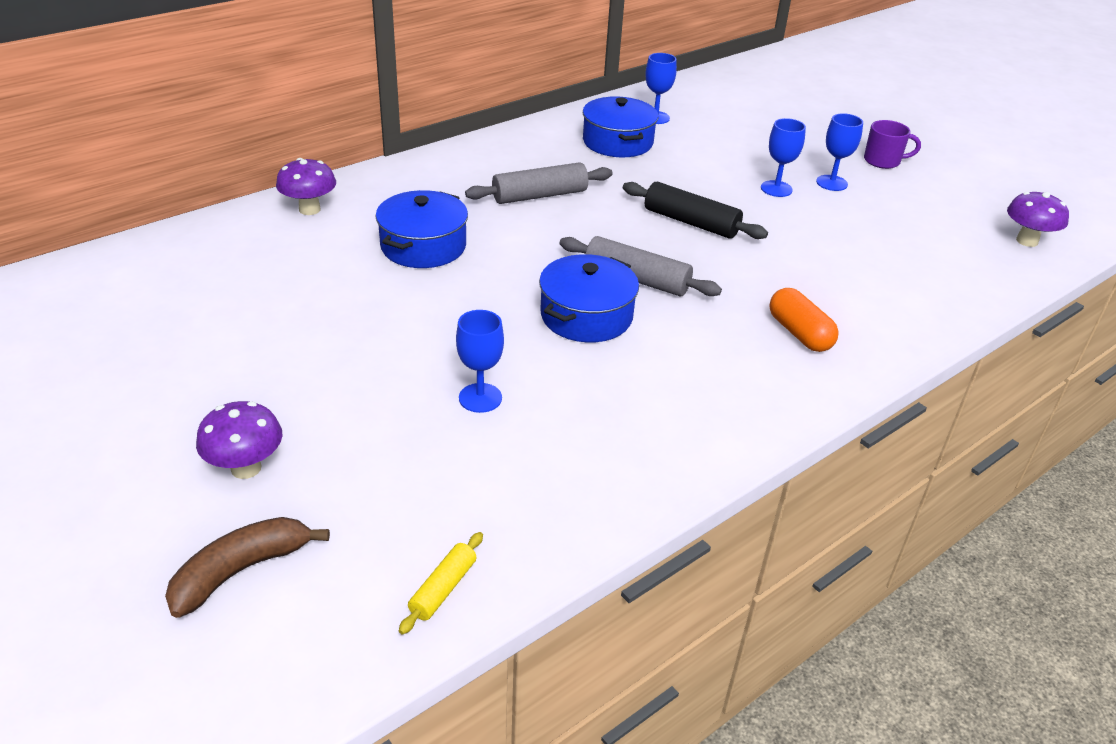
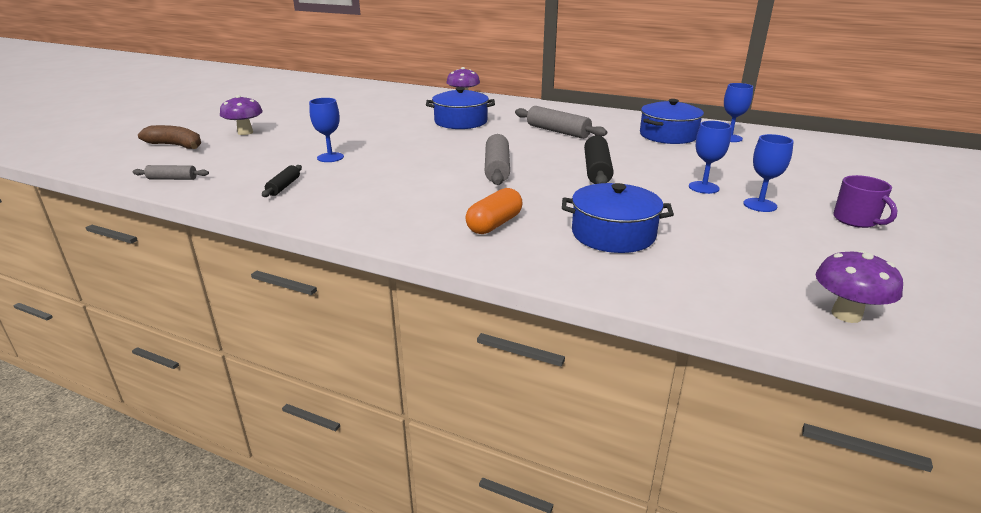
camera: 65 degrees right, 10 degrees down
yellow rolling pin [399,532,483,635] -> grey rolling pin [132,165,209,180]
blue pot [539,254,639,342] -> blue pot moved to [562,183,674,253]
none -> black rolling pin [262,165,302,197]

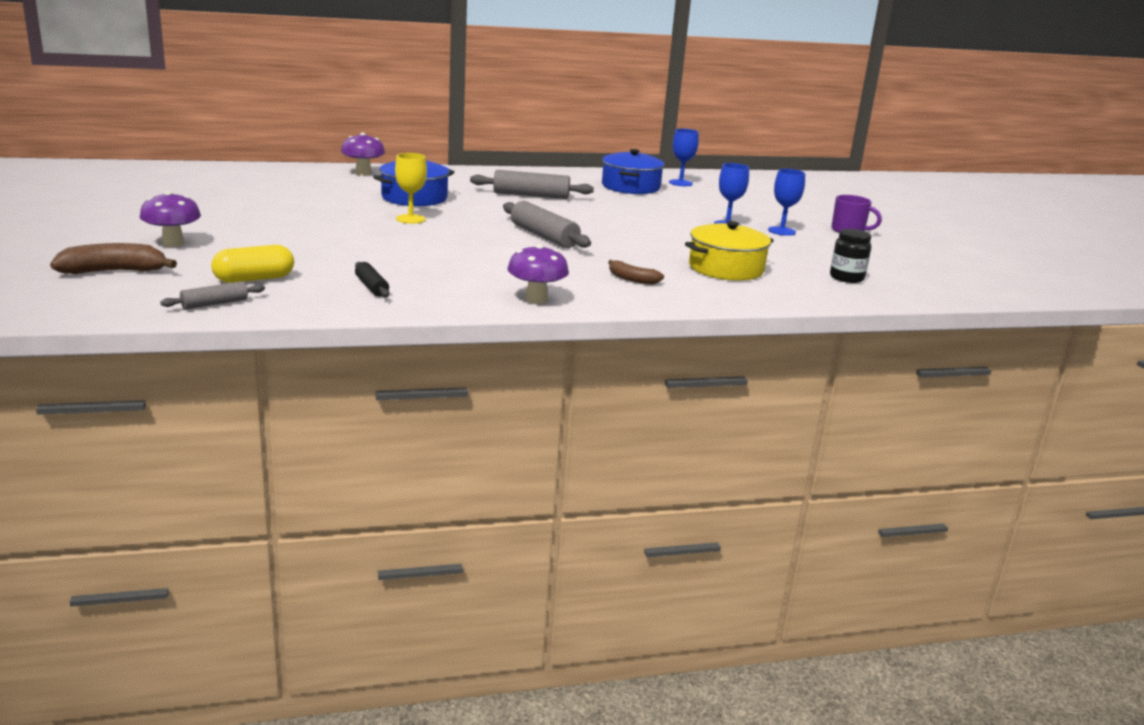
camera: 40 degrees left, 5 degrees down
blue goblet [309,98,344,162] -> none
orange capsule [465,188,523,234] -> brown banana [608,260,664,285]
blue pot [562,183,674,253] -> yellow pot [685,221,774,281]
black rolling pin [584,135,613,184] -> none
purple mushroom [815,250,903,323] -> purple mushroom moved to [507,244,569,304]
none -> yellow capsule [211,245,294,283]
none -> yellow goblet [395,153,427,224]
none -> black jar [830,229,871,283]

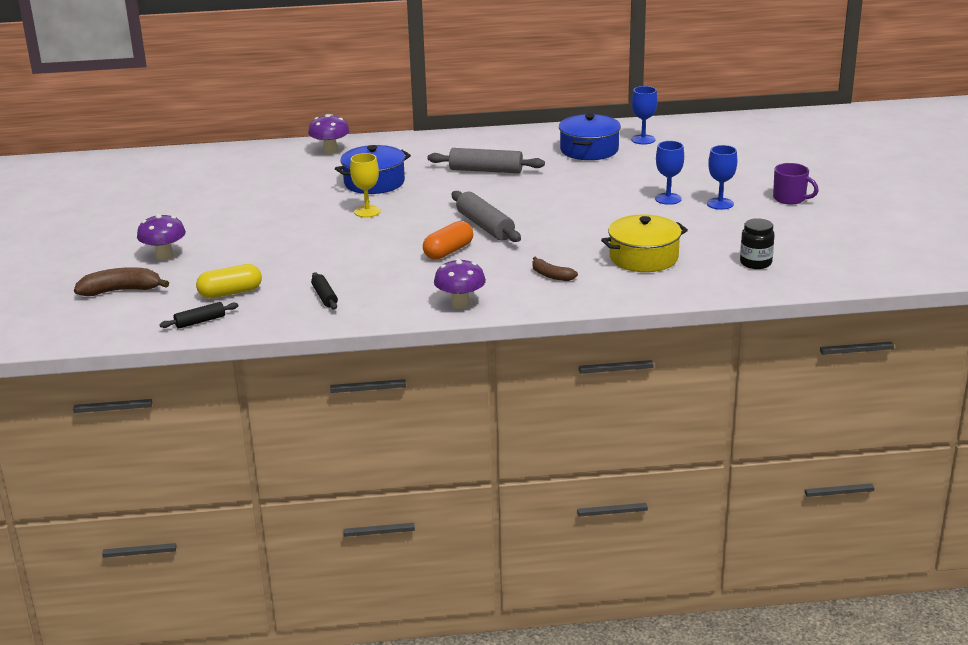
camera: 10 degrees right, 5 degrees up
grey rolling pin [160,281,265,309] -> black rolling pin [159,302,239,329]
none -> orange capsule [423,221,473,260]

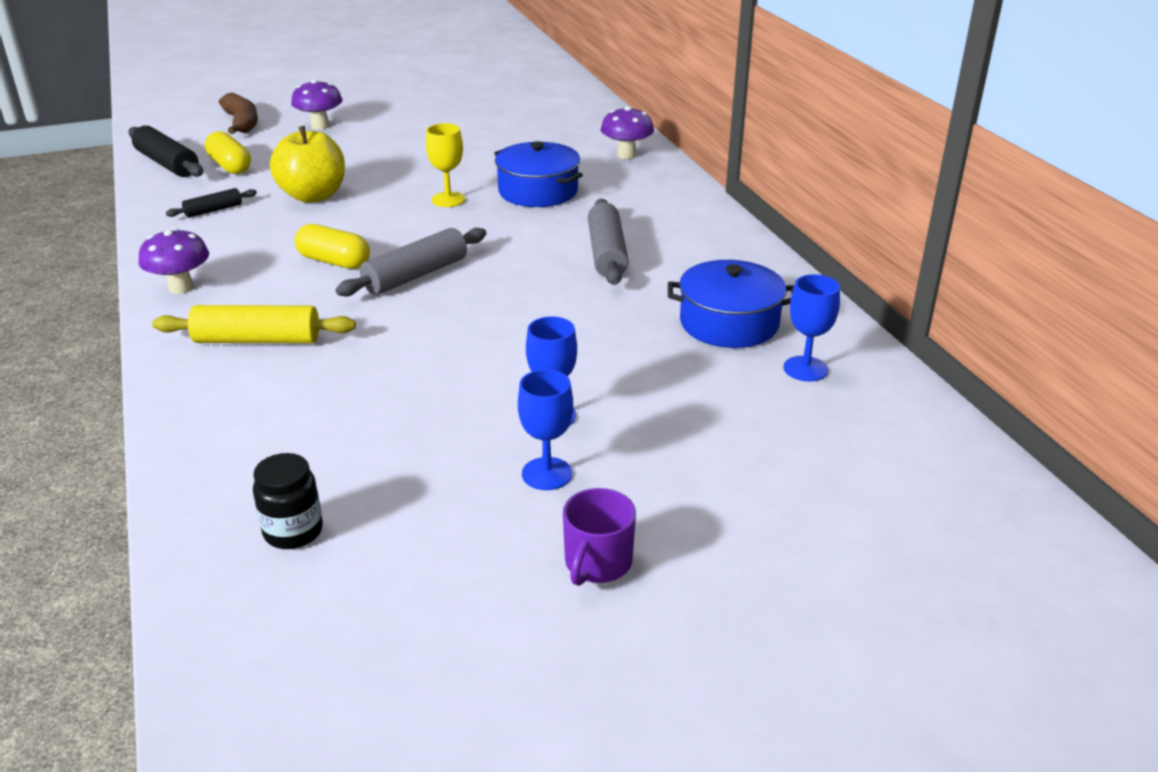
camera: 75 degrees right, 5 degrees up
black rolling pin [159,302,239,329] -> black rolling pin [128,125,203,177], size x1.78
orange capsule [423,221,473,260] -> yellow capsule [295,224,370,269]
brown banana [532,257,578,281] -> yellow rolling pin [152,305,356,343]
yellow pot [601,215,688,272] -> none
none -> yellow apple [270,126,345,203]

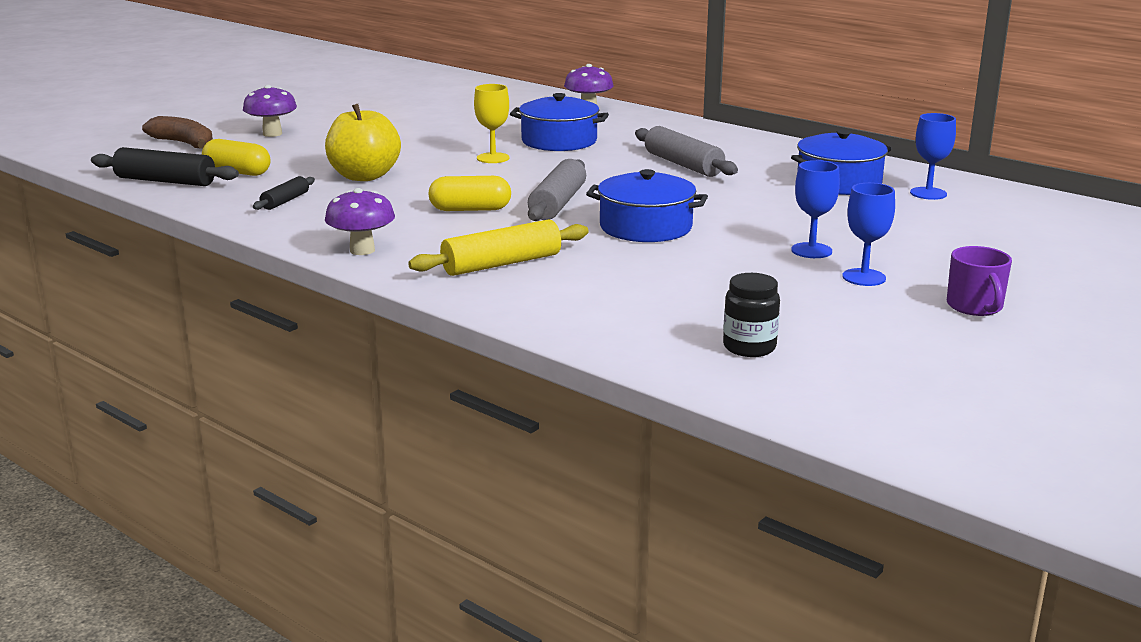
camera: 30 degrees left, 10 degrees down
none -> blue pot [586,169,708,242]

